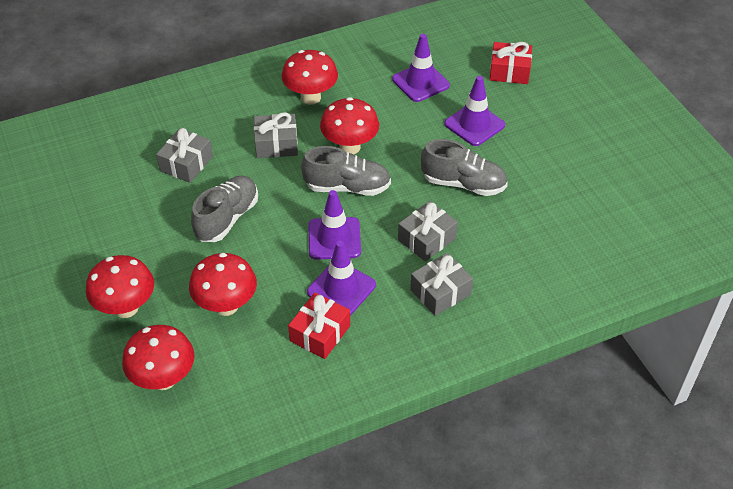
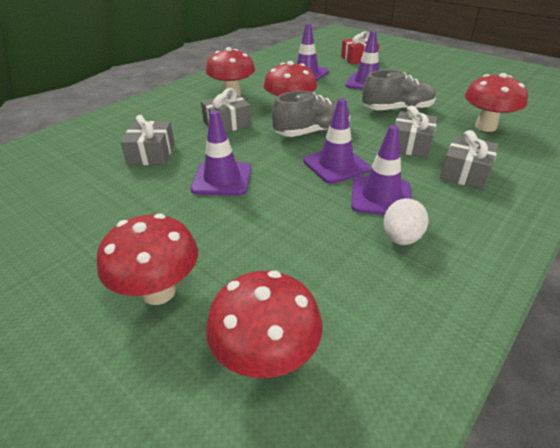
camera: 25 degrees left, 10 degrees down
red mushroom [189,253,257,316] -> red mushroom moved to [465,73,528,132]
grey shoe [191,175,258,242] -> purple traffic cone [191,111,251,196]
red gift [288,293,350,359] -> white egg [383,198,429,245]

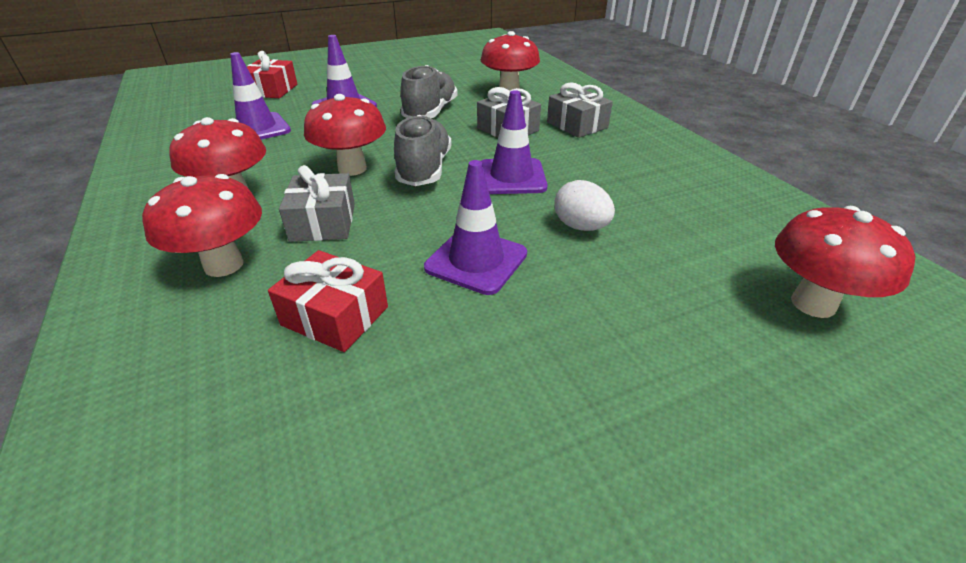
camera: 65 degrees left, 0 degrees up
red mushroom [97,214,198,305] -> red mushroom moved to [142,174,262,277]
grey gift [120,115,175,165] -> red gift [268,250,388,352]
purple traffic cone [351,125,412,215] -> none
white egg [383,198,429,245] -> white egg moved to [554,180,615,231]

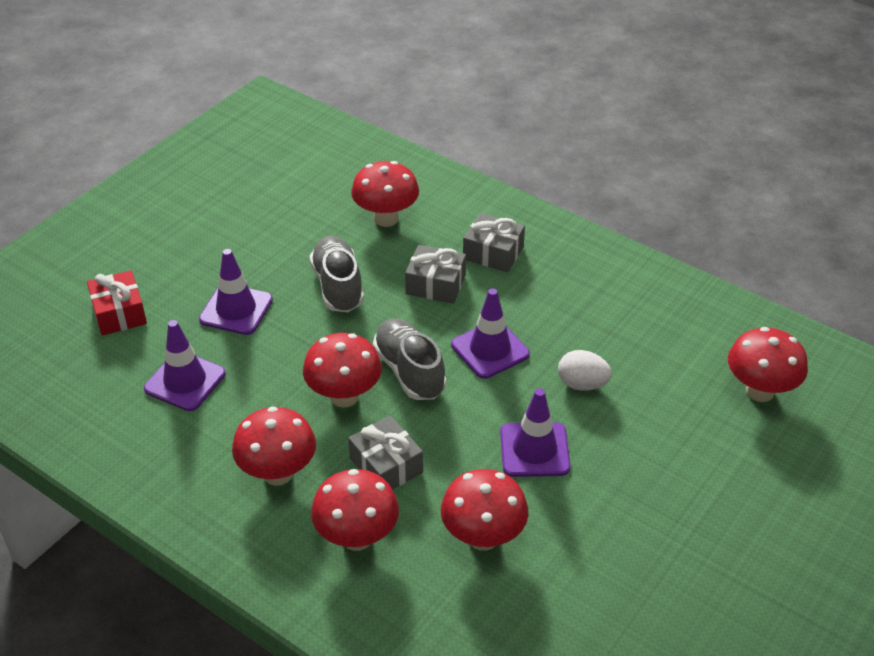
camera: 30 degrees left, 5 degrees up
red gift [268,250,388,352] -> red mushroom [441,469,528,551]

